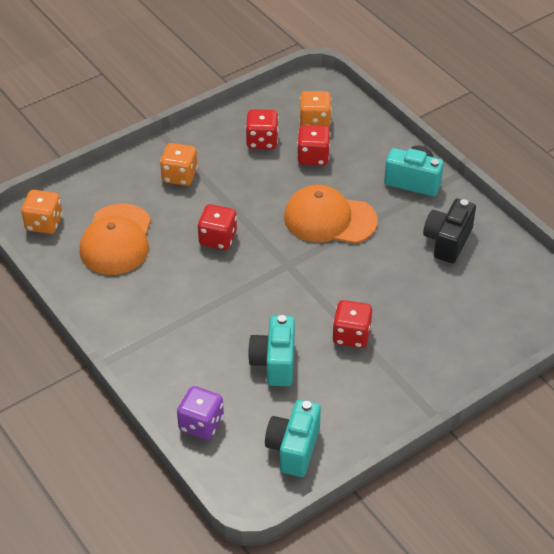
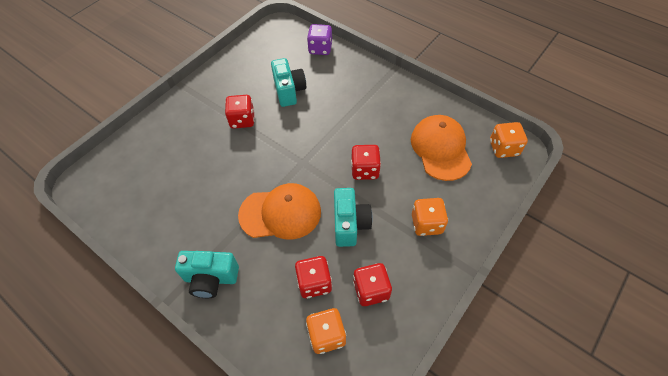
camera: 165 degrees right, 10 degrees up
turquoise camera [265,400,321,477] -> turquoise camera moved to [334,188,373,247]
black camera [423,199,476,263] -> none

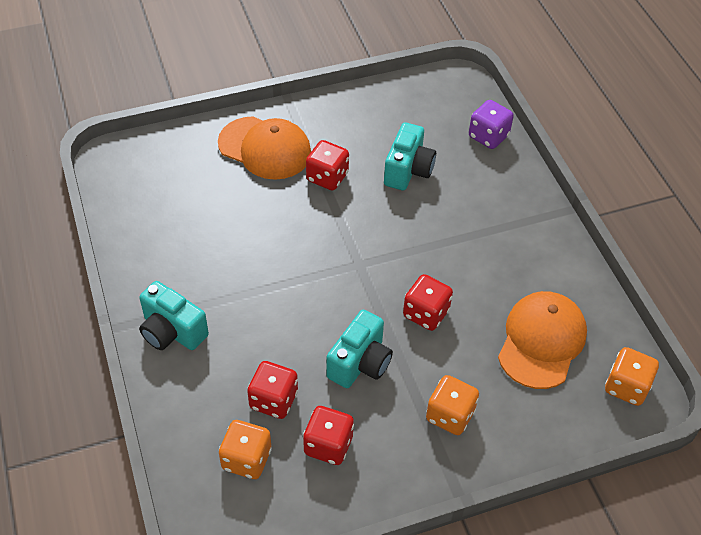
camera: 30 degrees right, 5 degrees down
orange cap [238,183,321,240] -> orange cap moved to [218,116,311,180]

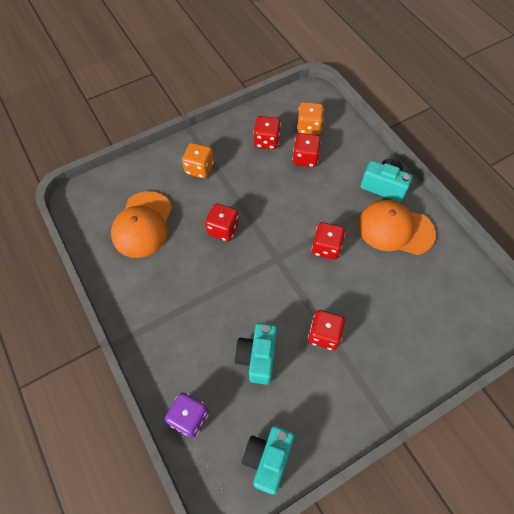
camera: 170 degrees right, 10 degrees up
orange cap [218,116,311,180] -> orange cap moved to [358,200,436,255]
turquoise camera [326,309,393,388] -> turquoise camera moved to [242,426,294,494]
orange dice [605,347,659,406] -> none
none -> red dice [312,222,345,260]

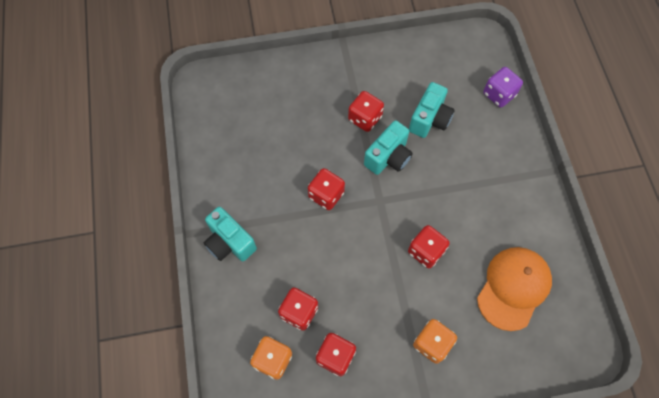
camera: 160 degrees left, 5 degrees up
turquoise camera [242,426,294,494] -> turquoise camera moved to [364,120,413,175]
orange cap [358,200,436,255] -> none

